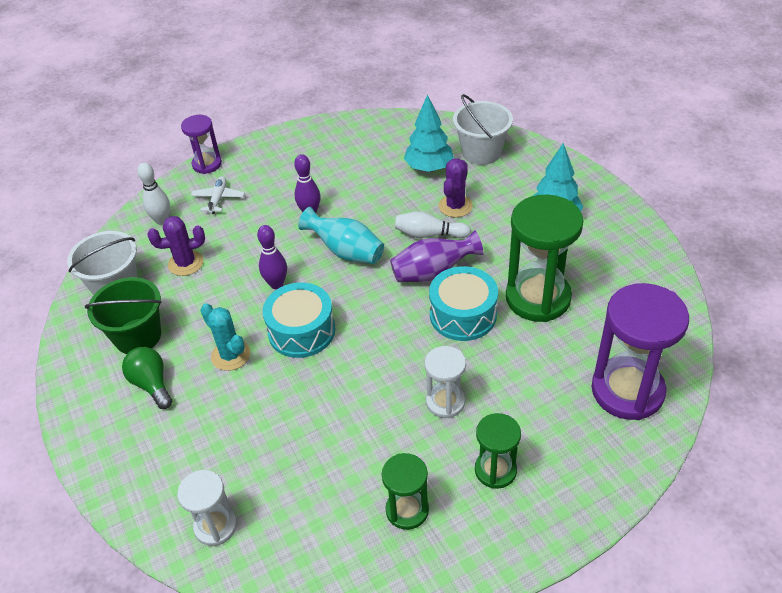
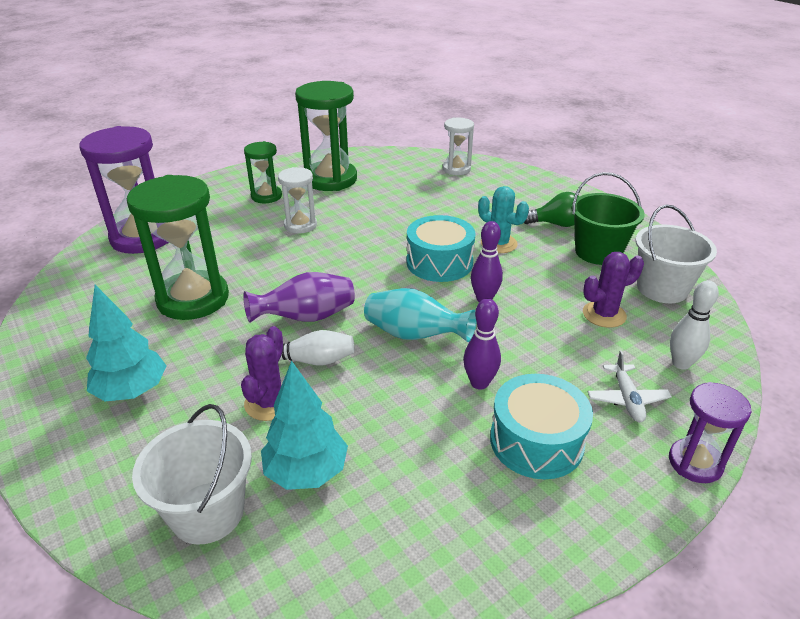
camera: 170 degrees right, 10 degrees down
green light bulb [122,347,172,409] -> green light bulb turned 45 degrees counterclockwise [524,192,579,227]
green hourglass [382,453,429,530] -> green hourglass [295,81,357,191], size x1.82
turquoise drum [429,266,498,341] -> turquoise drum moved to [490,374,593,479]

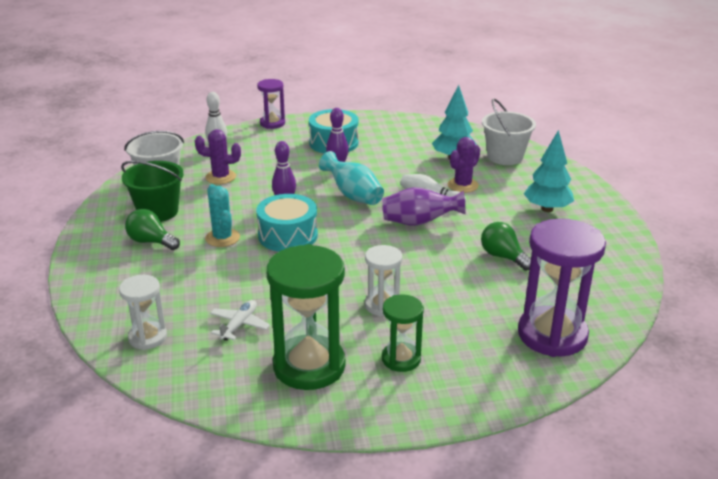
camera: 155 degrees left, 5 degrees down
green hourglass [127,175,229,320] -> green light bulb [481,222,531,271]
white plane [588,351,672,422] -> white plane moved to [210,300,270,341]

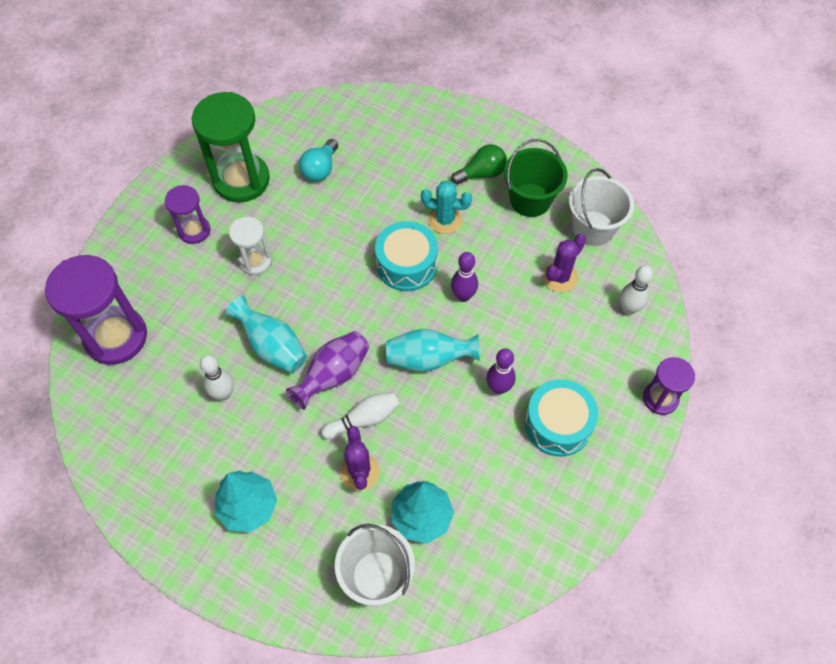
camera: 130 degrees right, 30 degrees up
white hourglass [119,275,167,350] -> none
white plane [210,300,270,341] -> turquoise light bulb [299,139,338,181]
green hourglass [382,294,424,372] -> purple hourglass [165,185,210,244]
green light bulb [481,222,531,271] -> white bowling pin [200,355,234,400]
none -> turquoise vase [225,295,307,373]

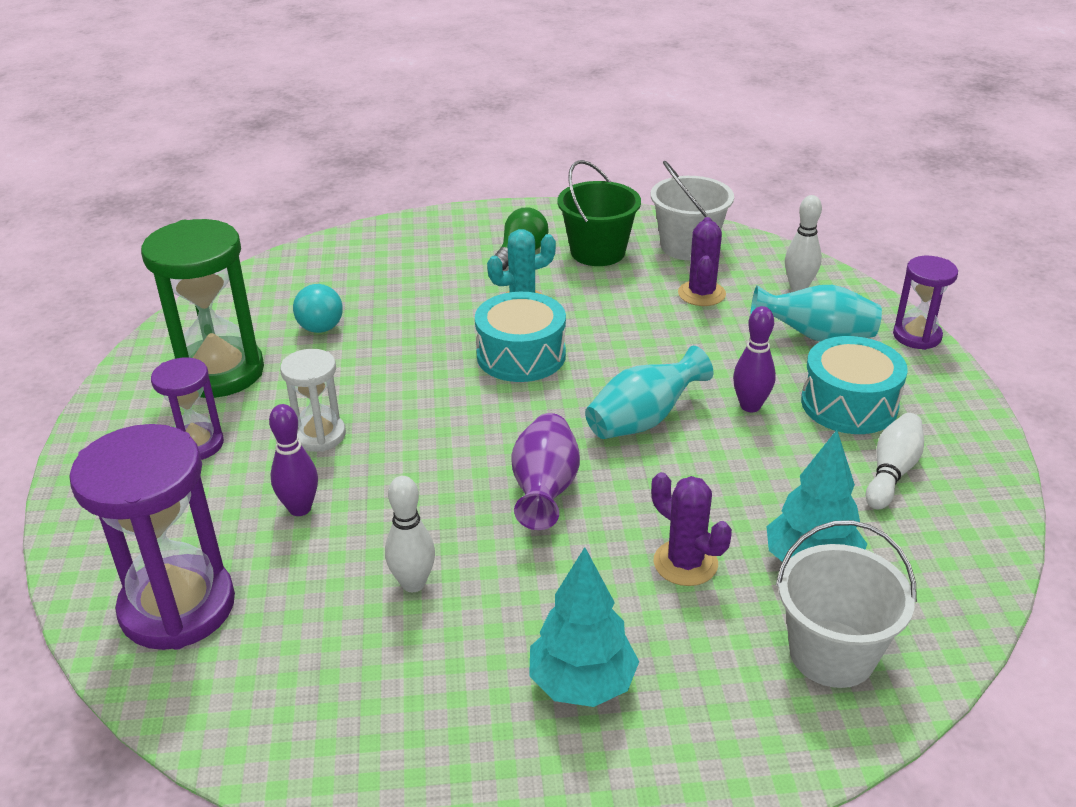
camera: 35 degrees left, 25 degrees down
turquoise vase [225,295,307,373] -> turquoise vase moved to [750,285,882,342]
white bowling pin [321,392,400,440] -> white bowling pin moved to [866,413,924,509]
purple bowling pin [451,252,478,302] -> purple bowling pin moved to [269,404,318,516]

